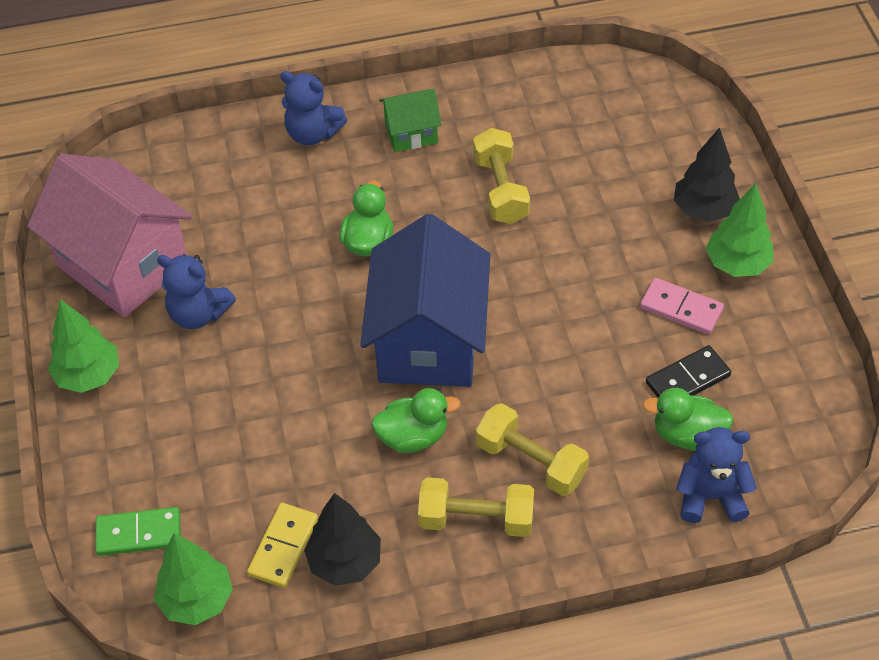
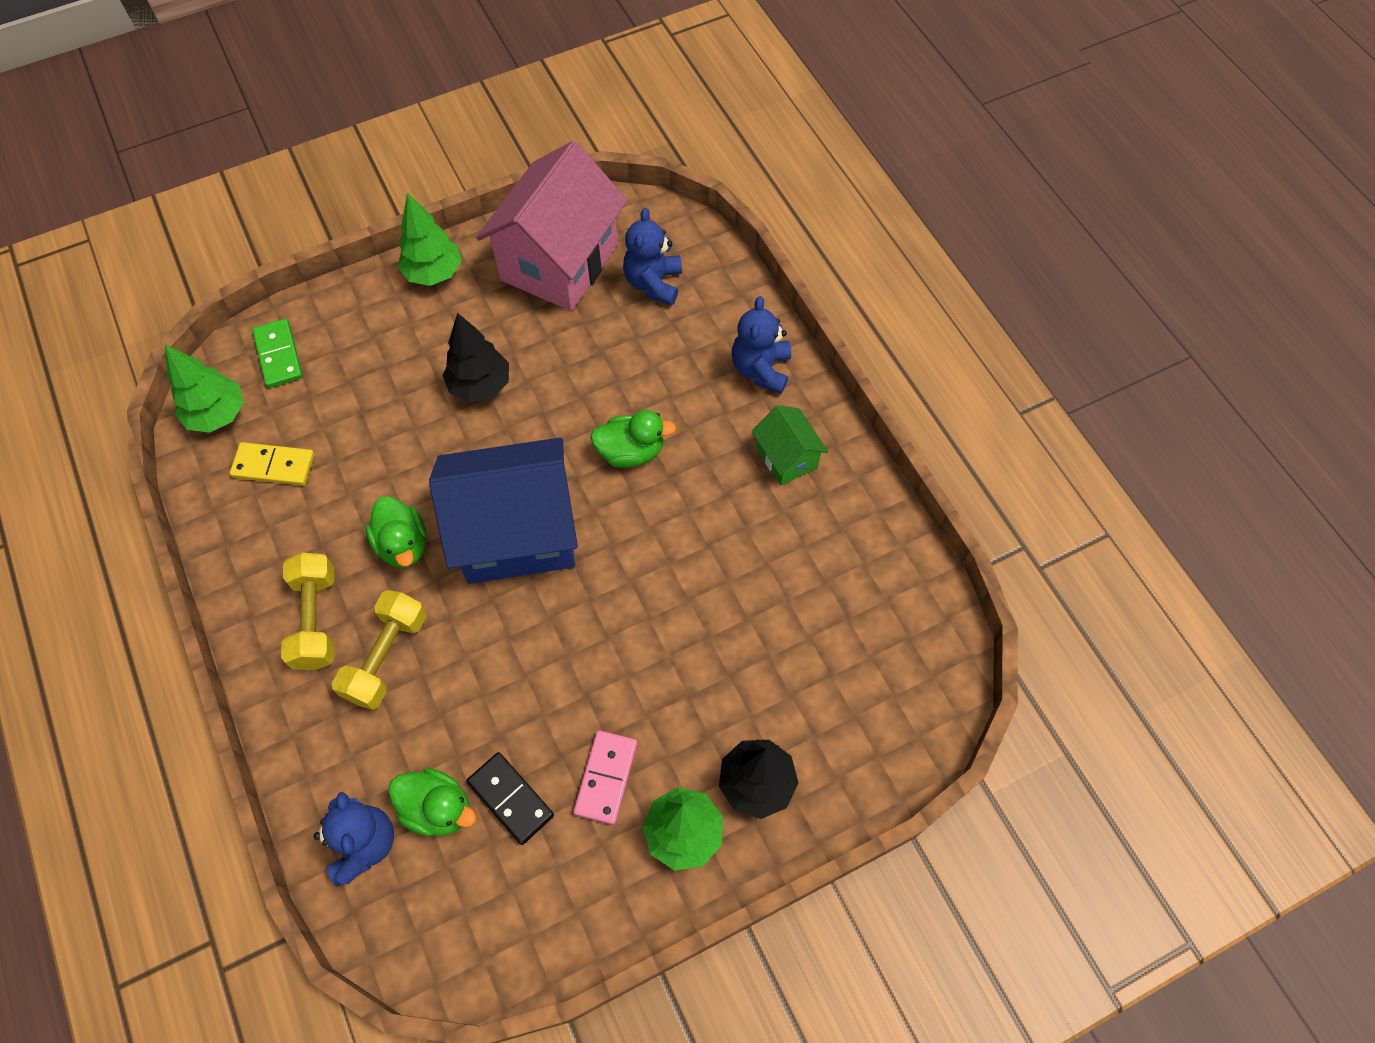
camera: 75 degrees right, 10 degrees up
blue teddy bear [157,254,236,329] -> blue teddy bear moved to [623,208,682,306]
black tree [304,493,381,586] -> black tree moved to [443,313,509,403]
yellow dumbbell [473,128,530,224] -> none
green duck [643,388,733,451] -> green duck turned 120 degrees clockwise [388,768,476,836]

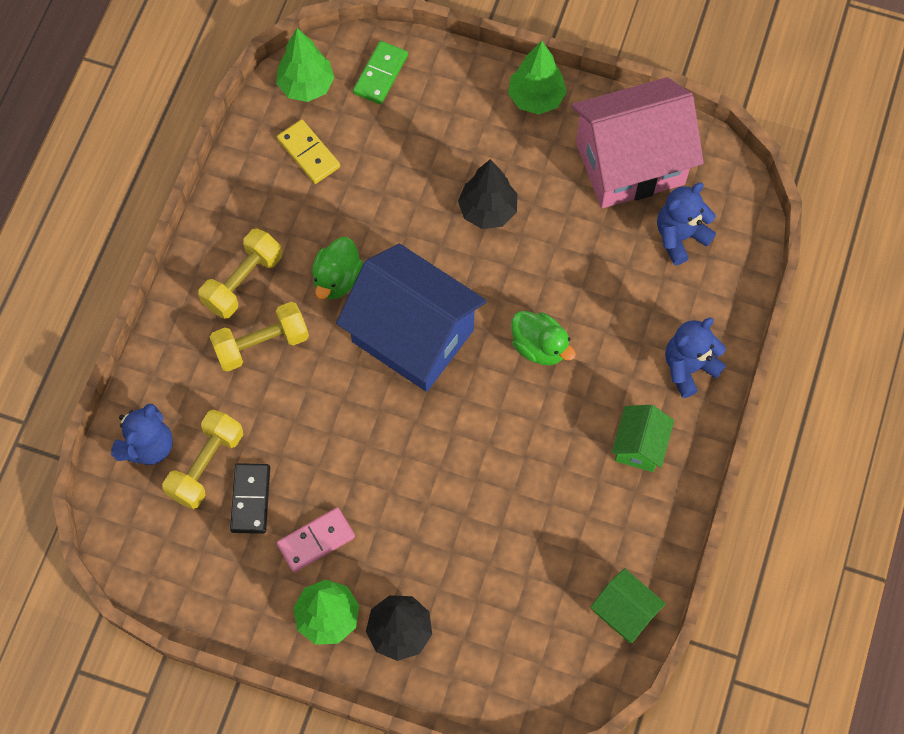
camera: 45 degrees right, 5 degrees up
green duck [388,768,476,836] -> yellow dumbbell [162,409,243,509]
none -> green house [591,568,666,643]

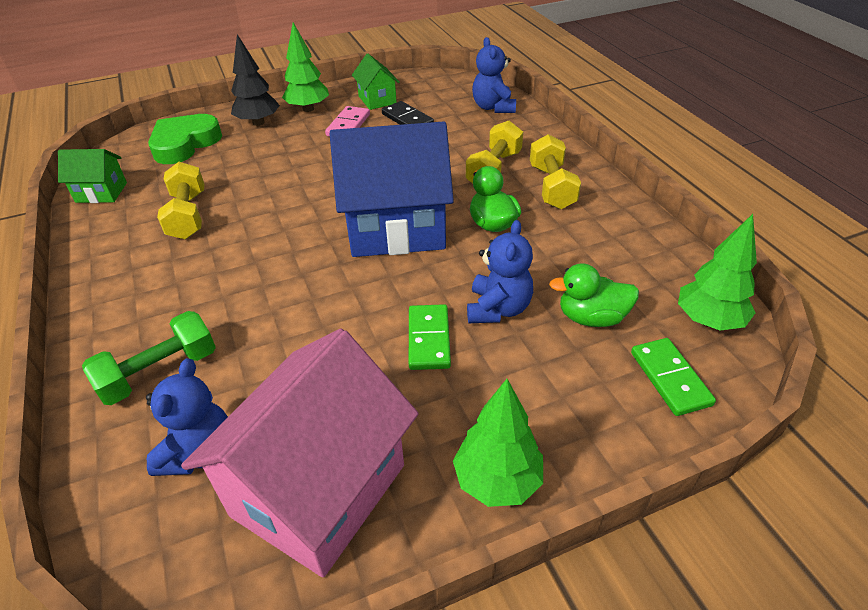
camera: 140 degrees right, 25 degrees down
yellow dumbbell [162,409,243,509] -> yellow dumbbell moved to [157,162,204,239]
yellow domino [277,120,340,184] -> none
black tree [458,159,517,229] -> green domino [409,304,451,370]
green duck [511,311,576,366] -> green duck moved to [549,263,639,327]
green house [612,405,674,472] -> green house moved to [352,54,400,110]
blue teddy bear [665,318,726,398] -> blue teddy bear moved to [467,220,533,323]
none -> green dumbbell [82,311,216,405]
none -> green heart [148,114,222,164]

